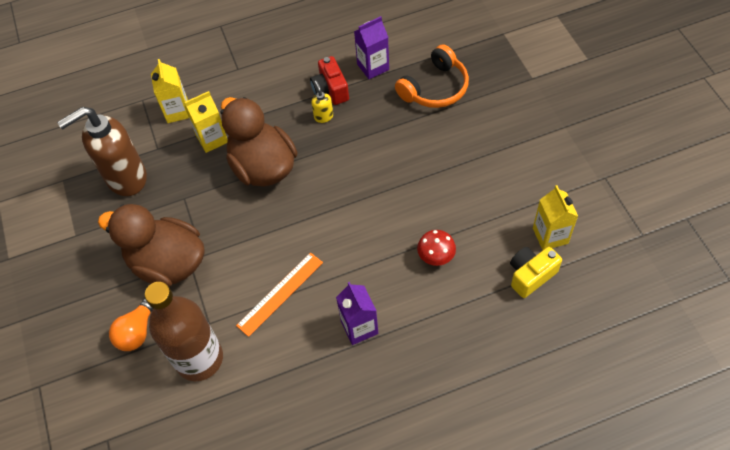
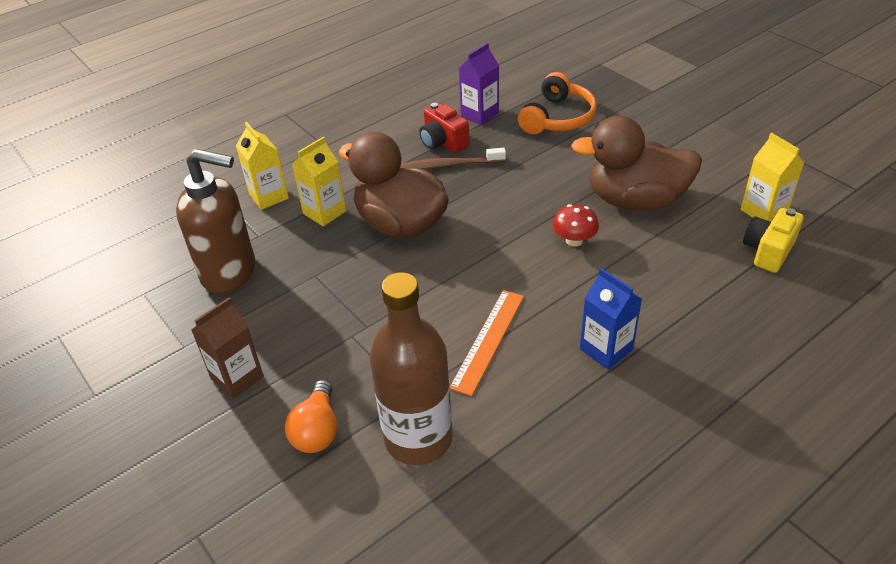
camera: 20 degrees left, 15 degrees down
brown soap dispenser [57,107,147,196] -> brown soap dispenser turned 120 degrees counterclockwise [176,149,255,294]
brown duck [98,204,204,287] -> brown duck moved to [571,116,702,211]
yellow soap dispenser [311,81,333,123] -> brown toothbrush [400,148,506,170]
purple carton [336,282,378,345] -> blue carton [580,268,642,370]
red mushroom [417,230,456,266] -> red mushroom moved to [553,204,599,247]
none -> brown carton [191,298,264,399]

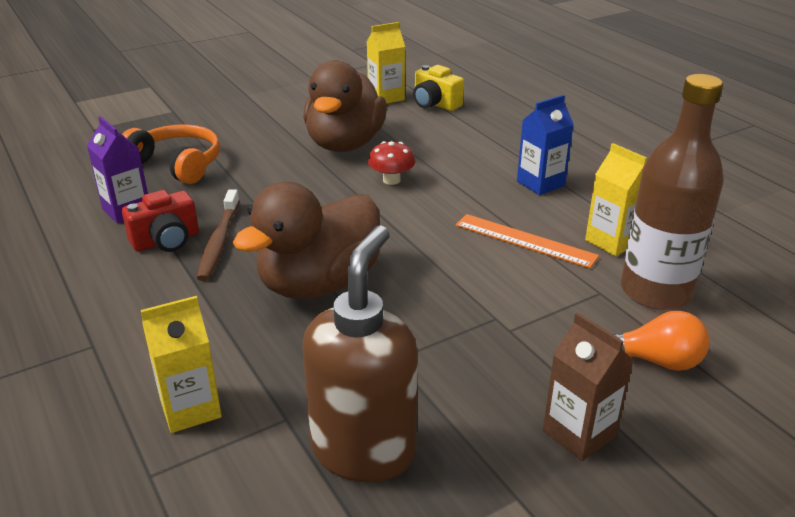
camera: 85 degrees left, 10 degrees down
yellow carton [292,137,346,226] -> yellow carton moved to [585,143,647,256]

